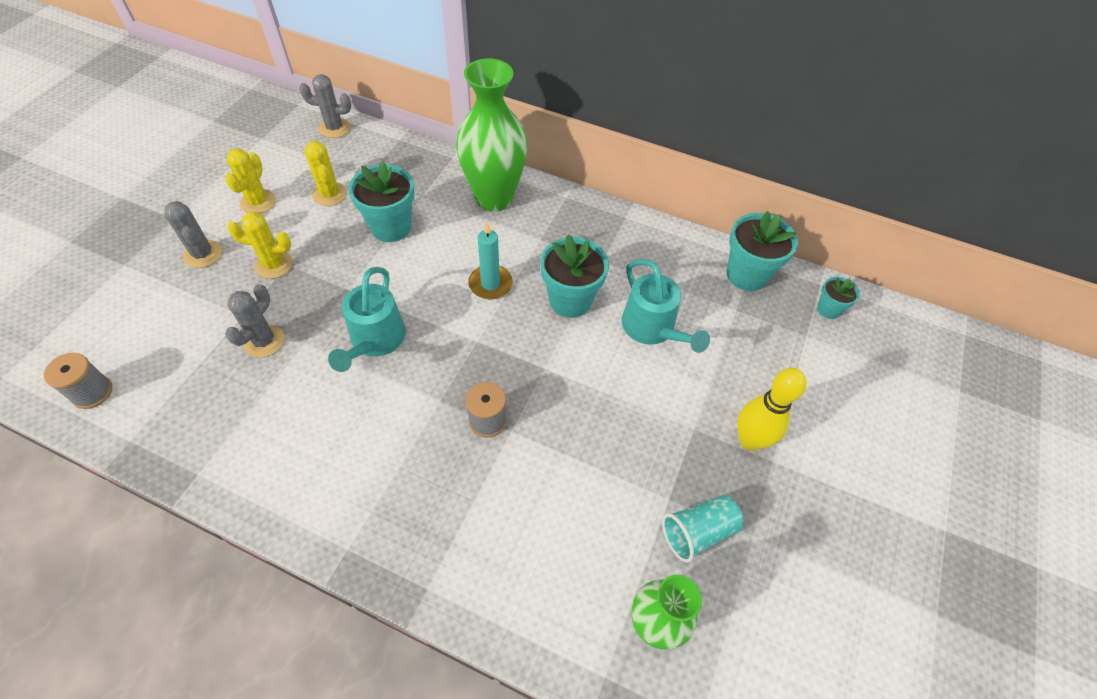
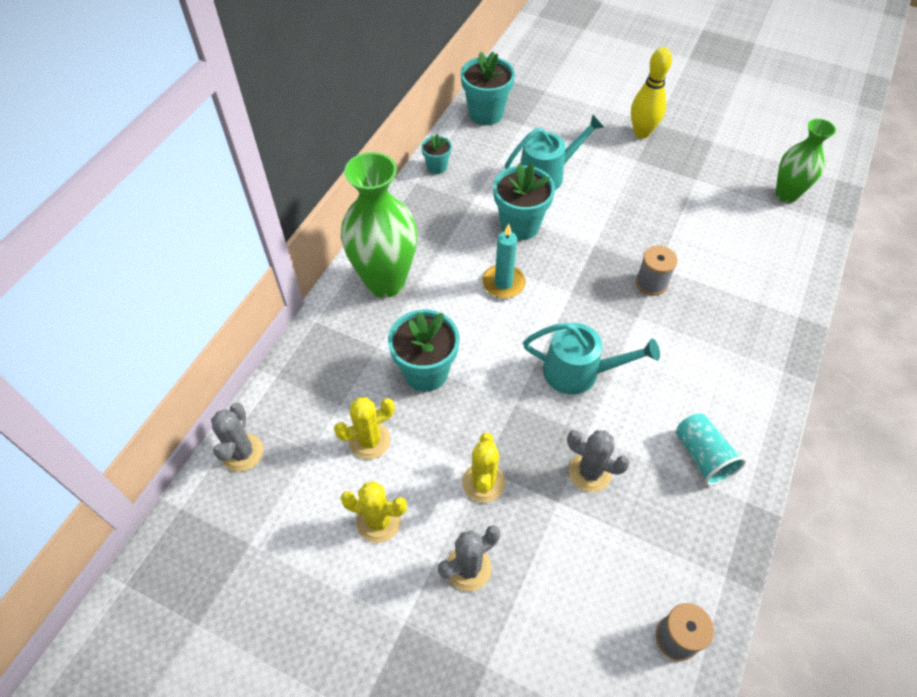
camera: 85 degrees left, 0 degrees up
turquoise cup [662,495,743,563] -> turquoise cup moved to [676,413,746,486]
turquoise flower pot [817,277,860,319] -> turquoise flower pot moved to [421,134,452,174]

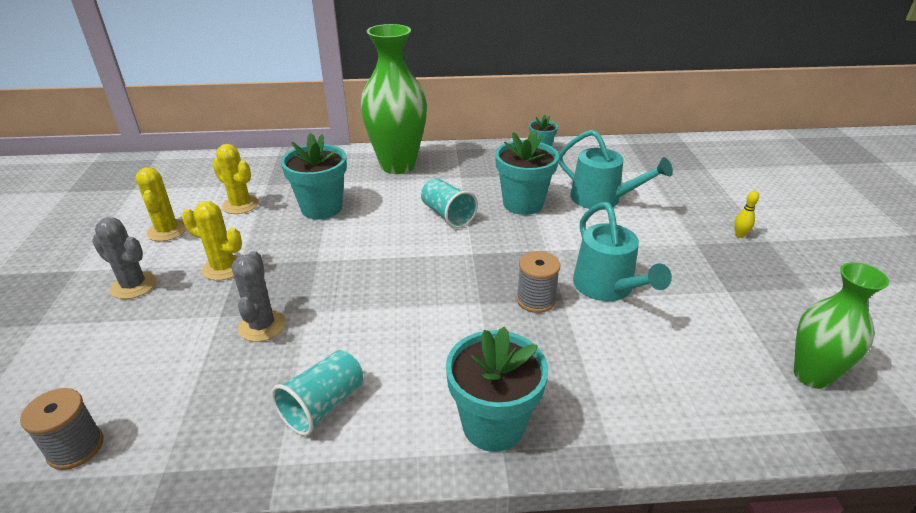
camera: 60 degrees right, 20 degrees down
grey cactus [211,403,264,472] -> none
turquoise flower pot [461,52,515,125] -> turquoise flower pot moved to [446,327,548,452]
yellow cactus [462,433,505,503] -> yellow cactus turned 45 degrees clockwise [182,201,242,281]
turquoise candle [482,224,526,298] -> turquoise cup [421,178,478,228]
turquoise watering can [523,322,660,395] -> turquoise watering can moved to [573,202,672,301]
yellow bowling pin [631,47,672,138] -> yellow bowling pin [734,191,759,238], size x0.44

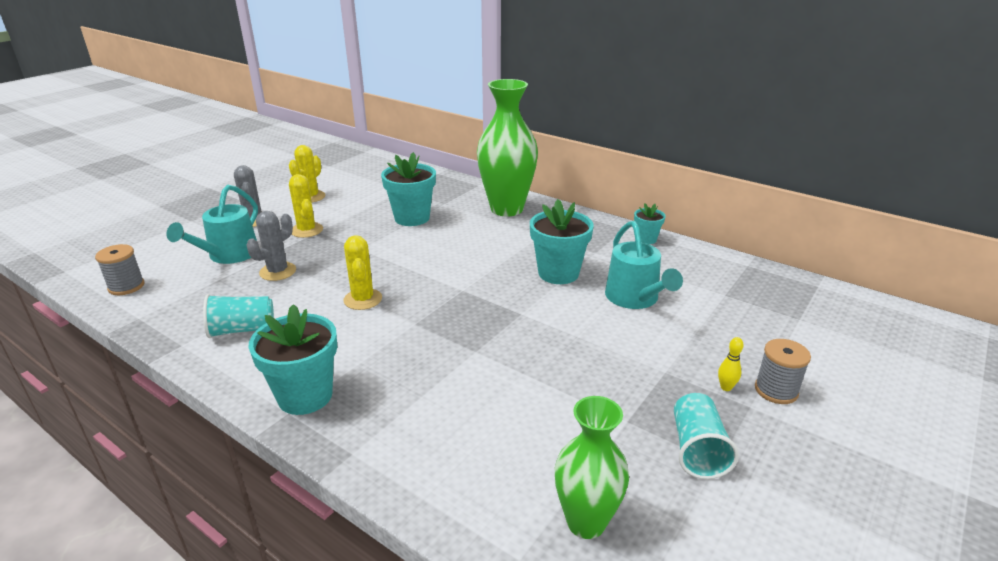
camera: 40 degrees right, 5 degrees down
yellow cactus [213,144,259,214] -> yellow cactus moved to [343,235,382,310]
turquoise cup [421,178,478,228] -> turquoise cup moved to [674,393,739,479]
grey spool [516,251,560,313] -> grey spool moved to [755,339,811,404]
turquoise watering can [573,202,672,301] -> turquoise watering can moved to [166,184,258,264]

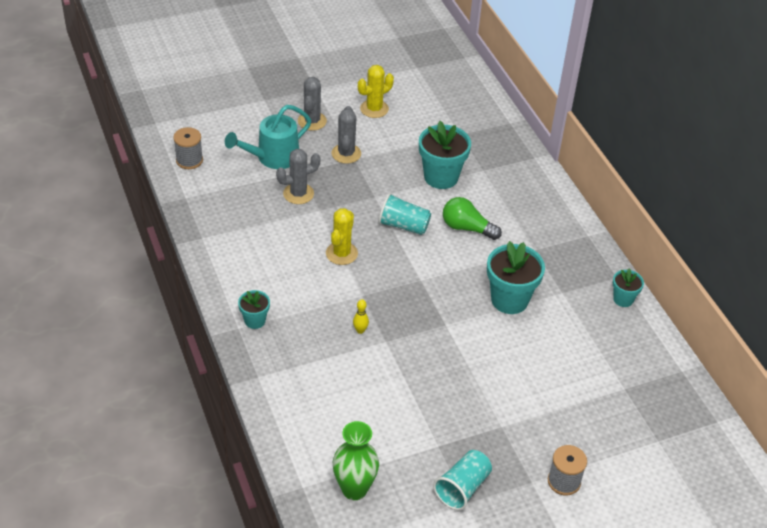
camera: 30 degrees right, 15 degrees up
turquoise cup [203,294,274,338] -> turquoise cup moved to [378,193,431,235]
turquoise flower pot [248,304,337,415] -> turquoise flower pot [238,290,270,329], size x0.54
yellow cactus [289,174,323,238] -> grey cactus [331,106,361,164]
green vase [477,79,538,216] -> none
turquoise watering can [605,221,683,309] -> none
yellow bowling pin [718,337,744,391] -> yellow bowling pin moved to [353,299,369,334]
none -> green light bulb [443,197,502,240]

